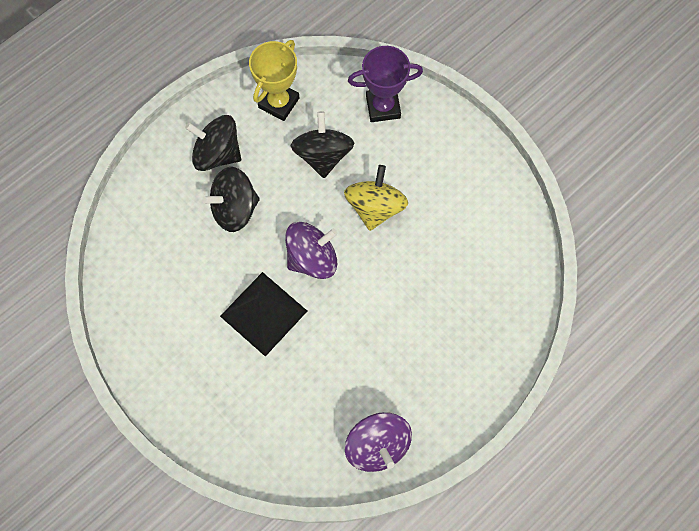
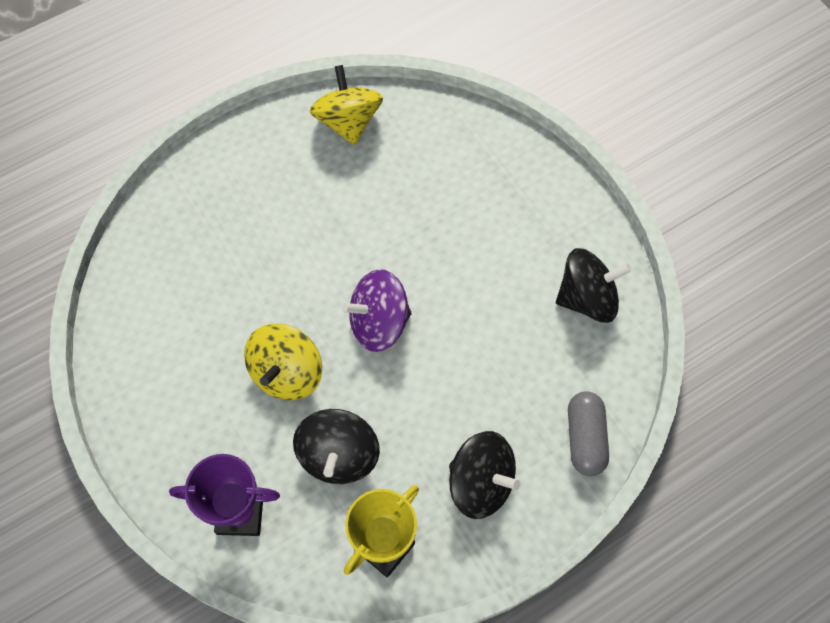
camera: 170 degrees left, 5 degrees down
black spinning top [202,167,260,232] -> black spinning top moved to [556,248,631,323]
black pyramid [220,272,307,356] -> none
purple spinning top [345,412,412,472] -> yellow spinning top [309,65,383,145]
none -> grey capsule [568,391,609,476]

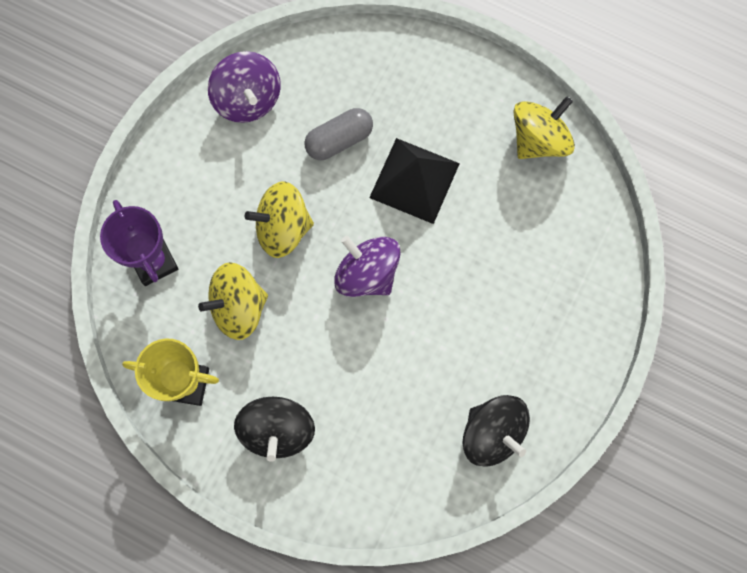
camera: 60 degrees right, 10 degrees up
black spinning top [293,409,380,484] -> yellow spinning top [198,262,268,340]
grey capsule [568,391,609,476] -> grey capsule moved to [305,108,373,160]
none -> purple spinning top [208,51,281,123]
none -> black pyramid [369,138,460,224]

